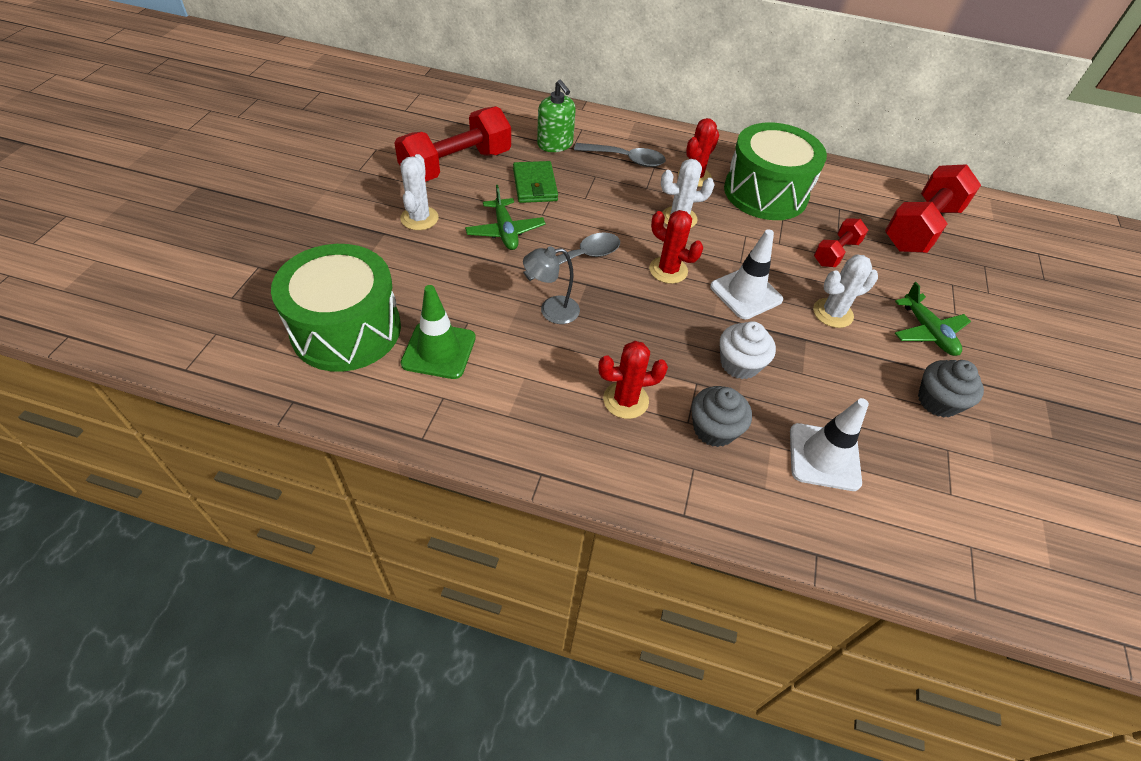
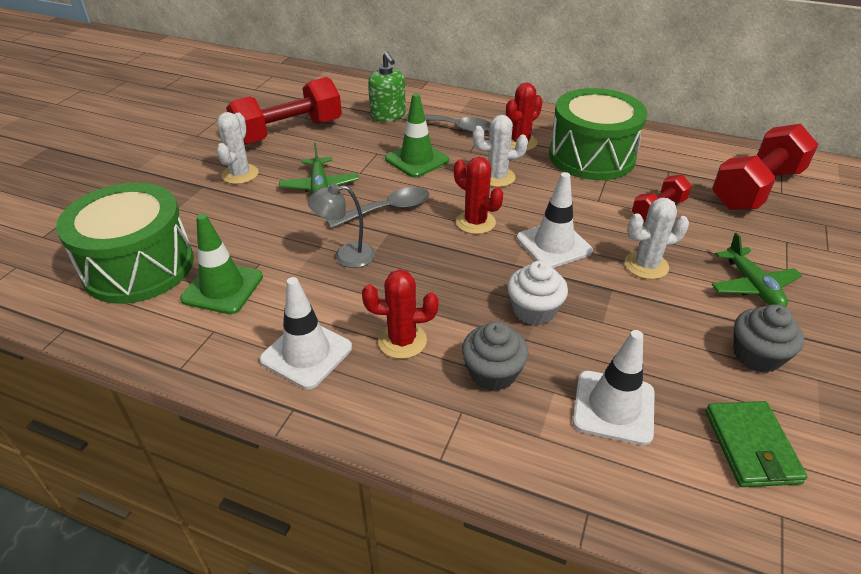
camera: 10 degrees right, 10 degrees down
green wallet [513,161,558,203] -> green wallet moved to [705,401,808,487]
none -> white traffic cone [260,277,352,389]
none -> green traffic cone [385,93,449,178]

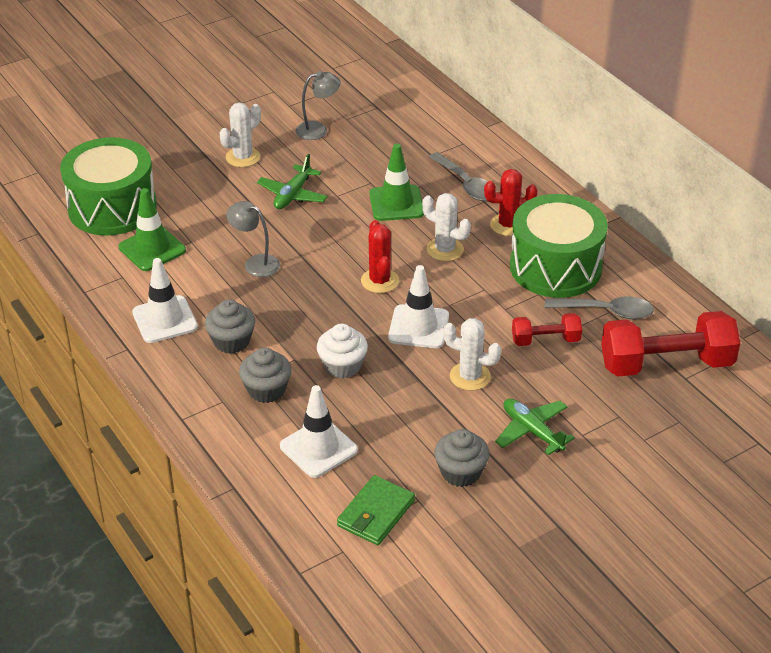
camera: 35 degrees right, 0 degrees up
red dumbbell [226,77,342,145] -> grey lamp [296,71,341,140]
grey spoon [326,187,430,229] -> grey spoon moved to [545,296,654,319]
red cactus [362,269,439,359] -> grey cupcake [205,299,255,354]
green soap dispenser [368,52,406,122] -> none
green plane [712,233,802,307] -> green plane turned 120 degrees clockwise [495,399,575,455]

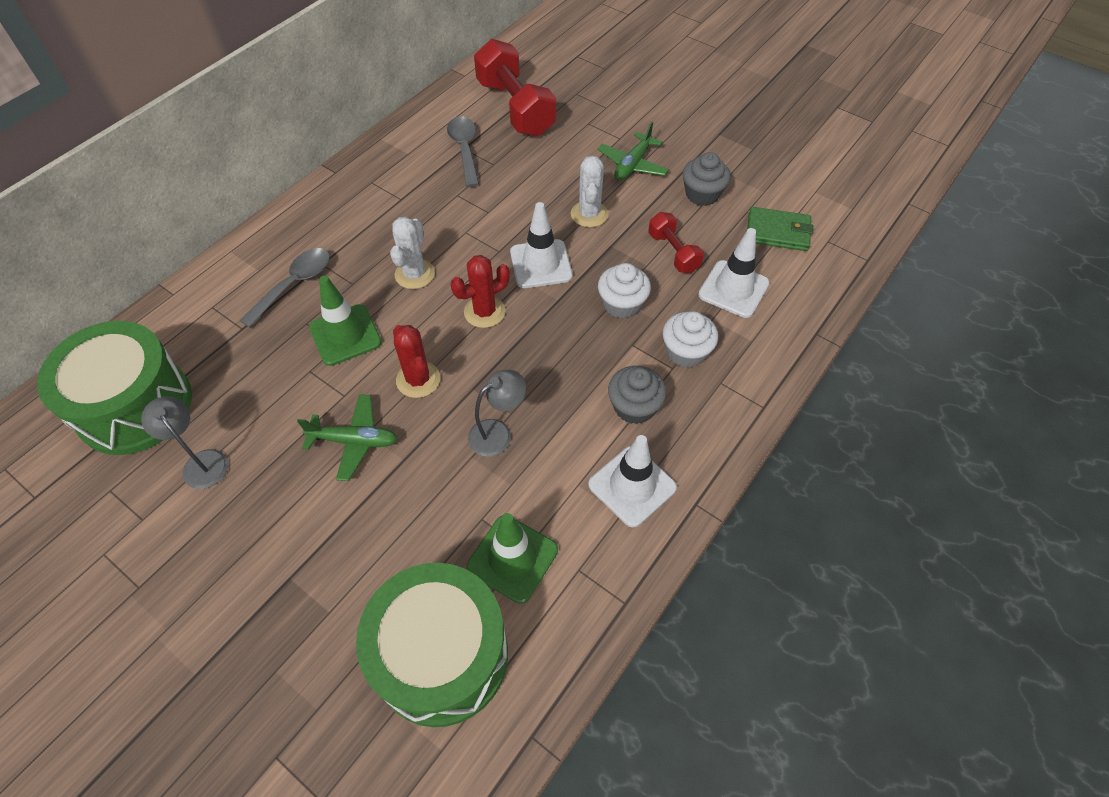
camera: 110 degrees left, 15 degrees up
white cactus [220,103,261,167] -> none
grey lamp [226,201,280,277] -> grey lamp turned 135 degrees counterclockwise [468,370,526,457]
grey cupcake [239,347,291,403] -> white cupcake [663,311,718,367]
red cactus [484,169,538,236] -> red cactus moved to [393,325,440,398]
green drum [510,194,608,298] -> green drum moved to [37,321,192,455]
red dumbbell [512,313,582,346] -> red dumbbell moved to [648,212,704,273]

